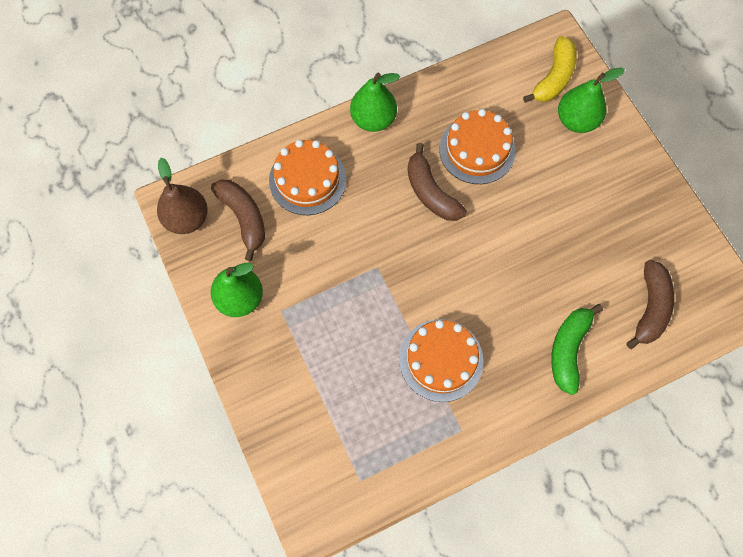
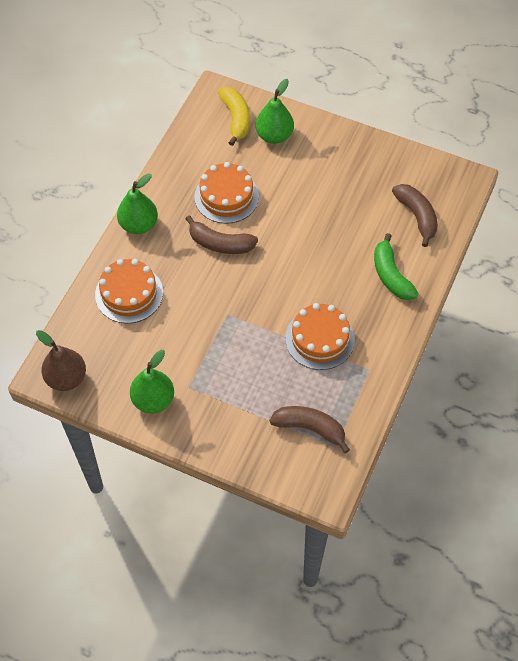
camera: 40 degrees left, 10 degrees down
brown banana [211,179,265,261] -> brown banana moved to [269,406,350,453]

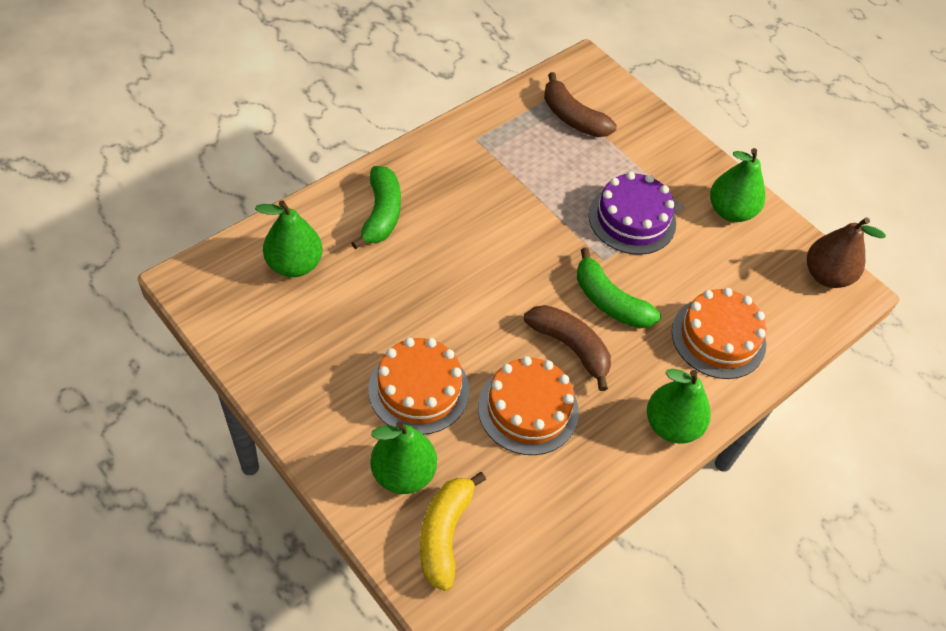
camera: 160 degrees left, 5 degrees down
orange cake [285,303,355,370] -> orange cake moved to [368,338,469,435]
brown banana [392,184,438,247] -> green pear [255,200,322,277]
none -> green banana [577,248,661,328]
none -> purple cake [589,172,676,255]

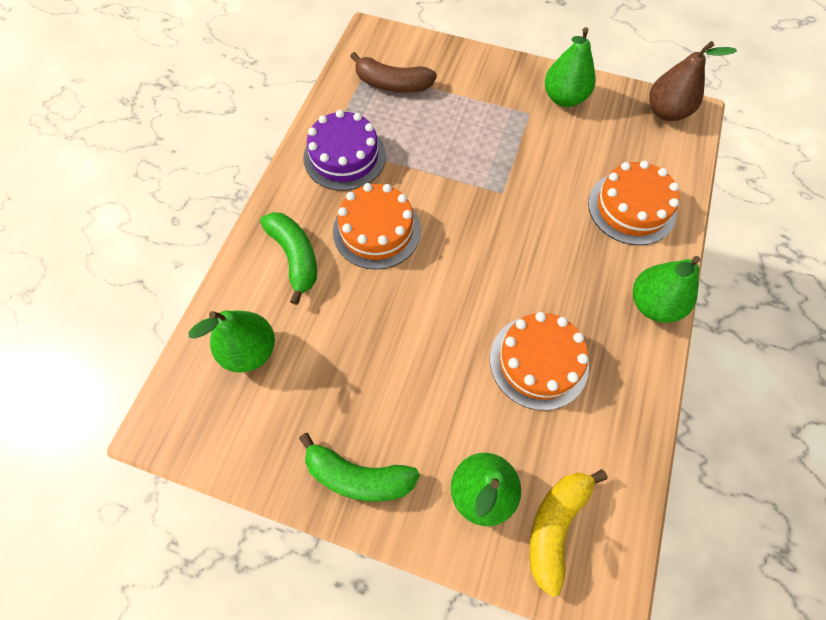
camera: 25 degrees left, 10 degrees up
orange cake [368,338,469,435] -> orange cake moved to [333,183,421,270]
yellow banana [420,472,486,591] -> yellow banana turned 45 degrees clockwise [529,469,607,597]
brown banana [524,305,611,391] -> none
green banana [577,248,661,328] -> green banana moved to [299,433,420,502]
purple cake [589,172,676,255] -> purple cake moved to [303,110,386,191]

